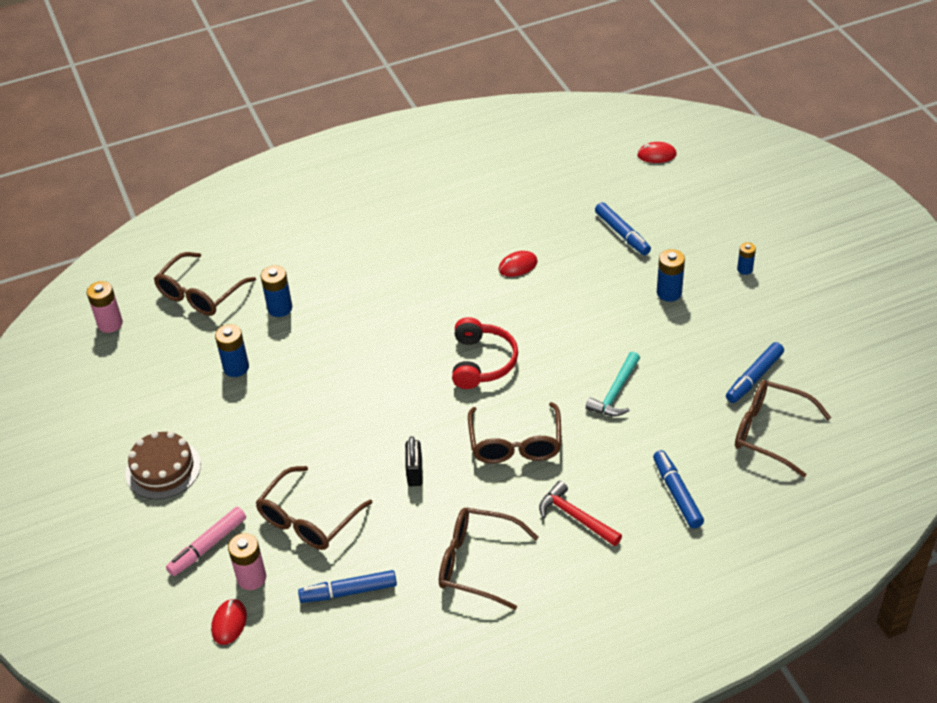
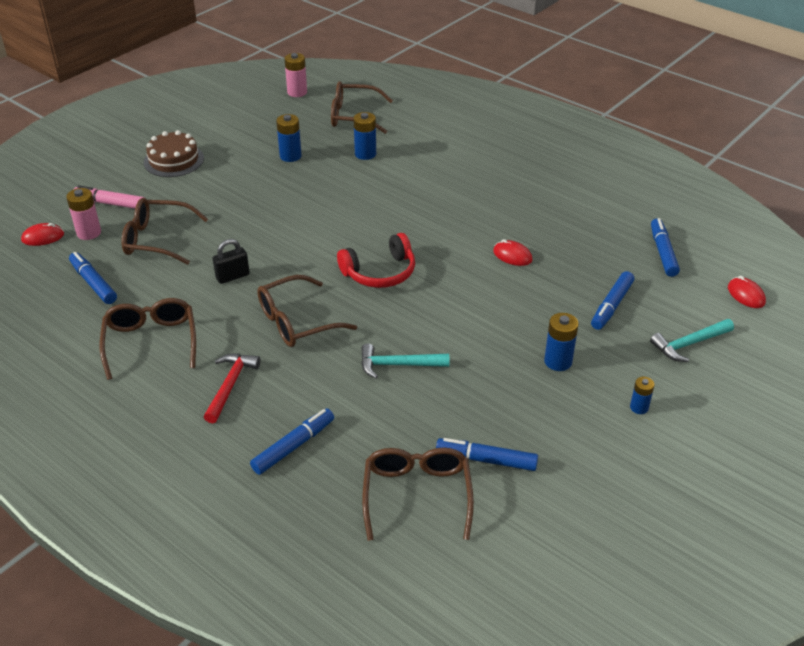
camera: 60 degrees right, 5 degrees down
none -> turquoise hammer [650,319,734,362]
none -> blue marker [651,218,680,277]

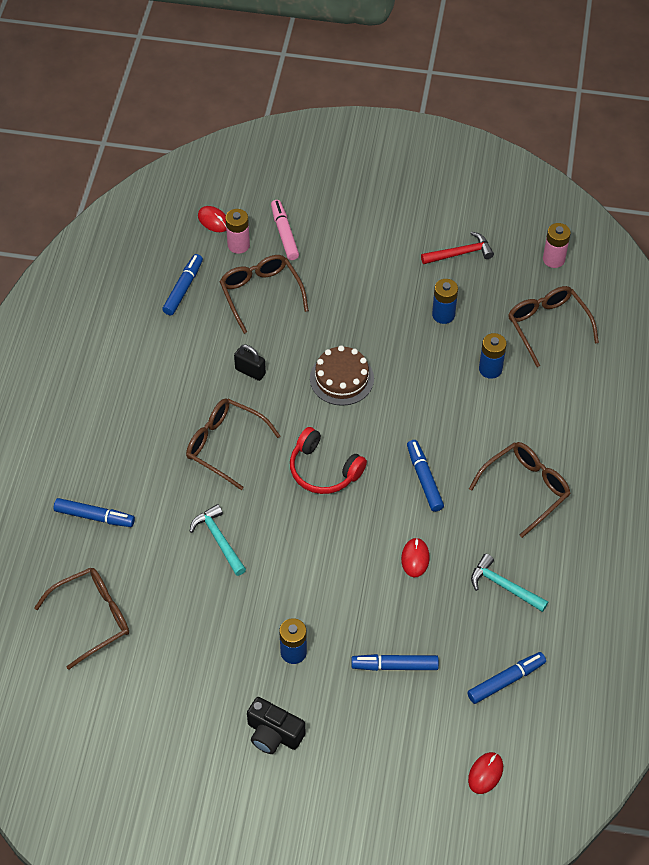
camera: 60 degrees right, 15 degrees up
brown glasses [100,298,196,380] -> brown glasses moved to [469,442,571,538]
brown cake [144,130,204,177] -> brown cake moved to [310,345,374,406]
red hammer [204,354,261,423] -> red hammer moved to [421,231,494,264]
blue marker [436,438,538,471] -> blue marker moved to [407,440,444,512]
blue battery [630,377,655,414] -> black camera [247,697,305,754]
turquoise hammer [650,319,734,362] -> turquoise hammer moved to [471,554,548,612]

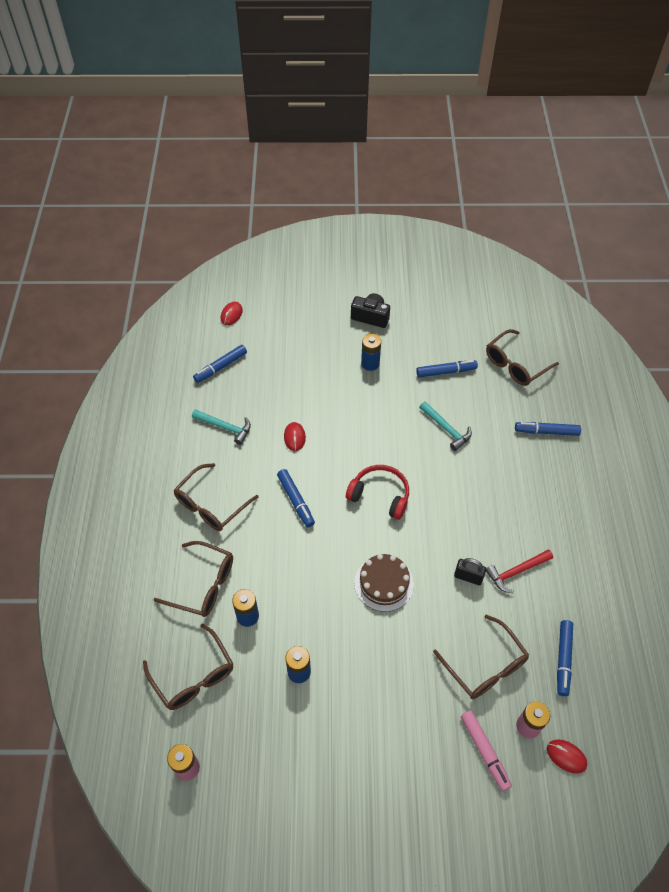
camera: 170 degrees right, 0 degrees up
brown glasses [186,399,280,490] -> brown glasses moved to [153,541,233,617]
blue marker [351,654,439,671] -> blue marker moved to [416,360,478,378]
red hammer [421,231,494,264] -> red hammer moved to [486,549,553,593]

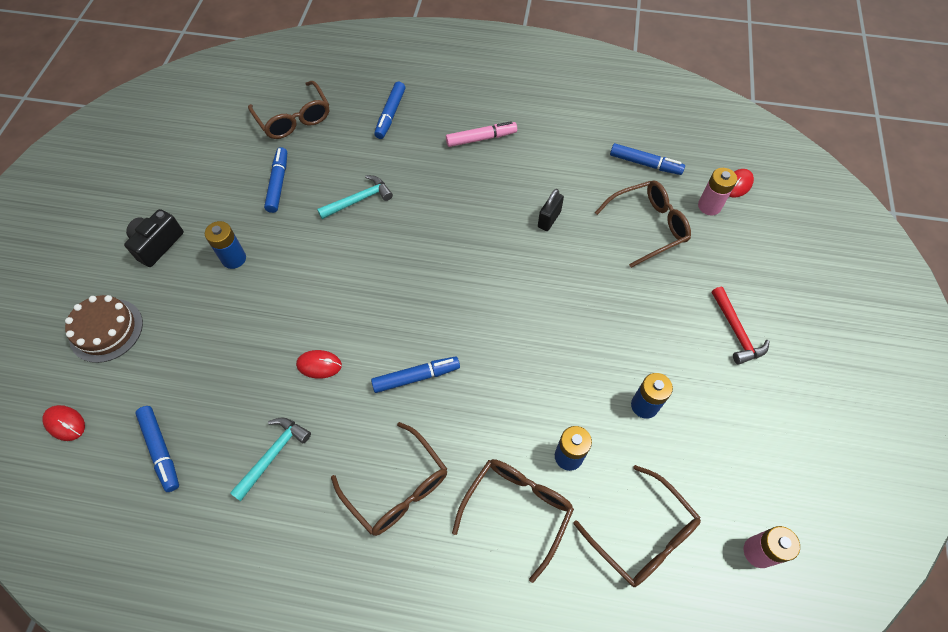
camera: 80 degrees left, 5 degrees up
brown glasses [143,624,233,710] -> brown glasses turned 75 degrees clockwise [573,465,701,587]
red headphones [346,465,409,520] -> none
brown cake [354,554,414,612] -> brown cake moved to [65,295,143,363]
pink marker [461,710,512,791] -> pink marker moved to [446,121,517,147]
red hammer [486,549,553,593] -> red hammer moved to [712,287,770,364]

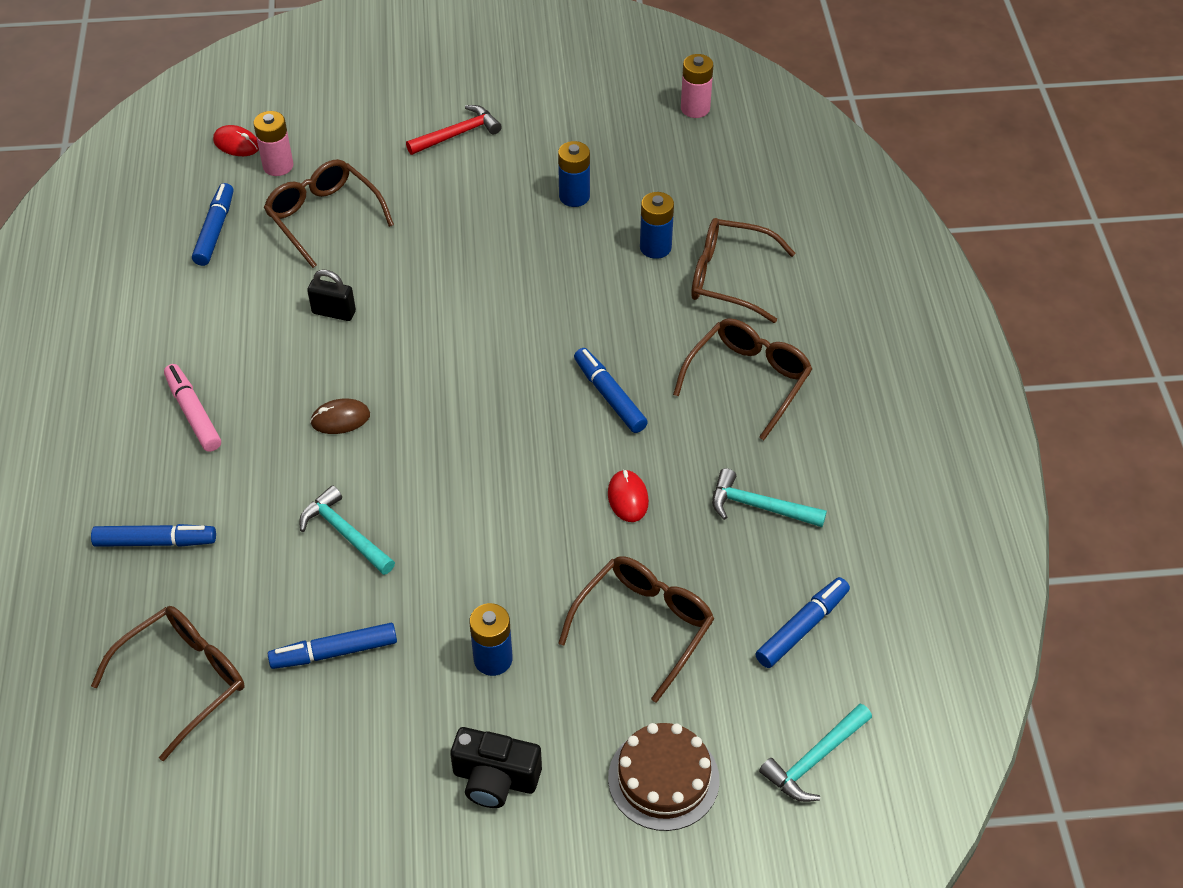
camera: 105 degrees left, 10 degrees down
red mouse [42,405,85,441] -> turquoise hammer [759,704,872,802]
brown glasses [573,465,701,587] -> brown glasses moved to [558,556,714,703]
none -> brown mouse [310,399,370,434]

